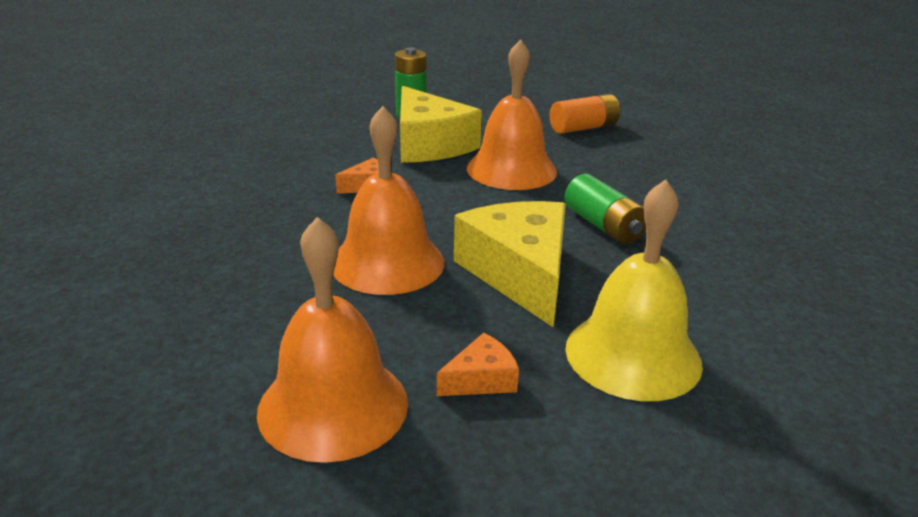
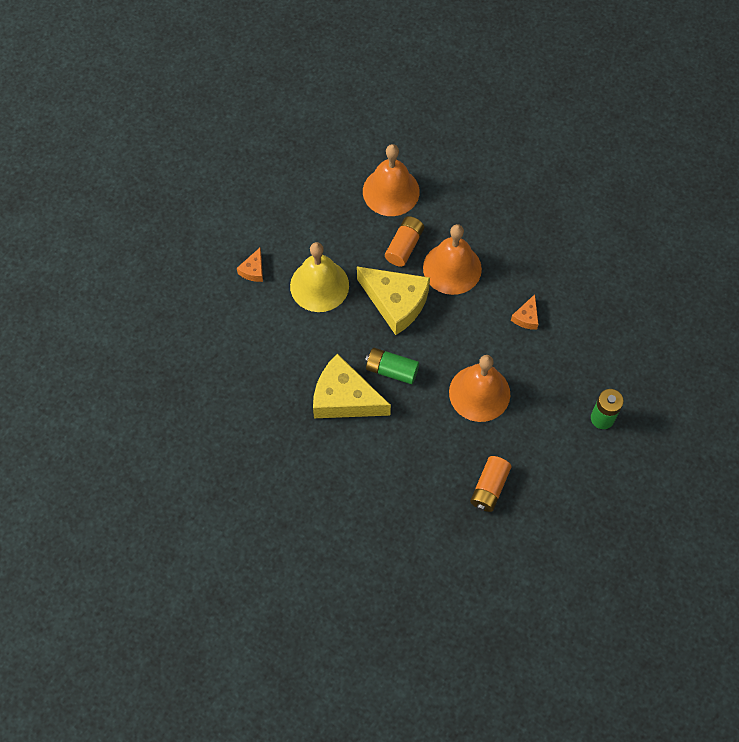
camera: 140 degrees right, 35 degrees up
yellow cheese [400,86,482,163] -> yellow cheese moved to [313,354,391,418]
orange cheese [437,333,519,396] -> orange cheese moved to [237,248,263,282]
none -> orange battery [385,216,424,267]

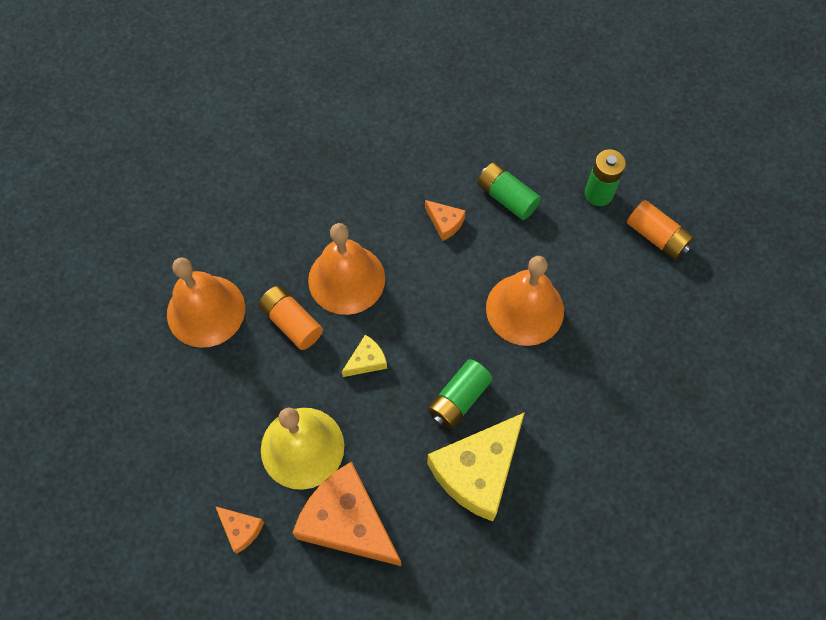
camera: 70 degrees left, 0 degrees up
yellow cheese [357,267,430,335] -> yellow cheese [342,335,387,377], size x0.45
orange battery [470,456,512,512] -> orange battery moved to [627,200,694,260]
none -> orange cheese [292,461,401,566]
none -> green battery [477,162,541,220]

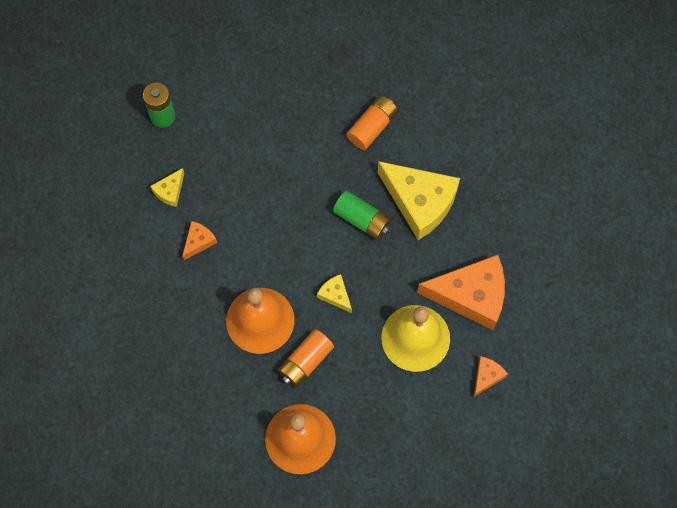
camera: 95 degrees left, 5 degrees up
orange cheese [292,461,401,566] -> orange cheese turned 120 degrees counterclockwise [417,255,505,330]
green battery [477,162,541,220] -> yellow cheese [150,168,184,207]
orange bell [486,256,564,346] -> none
orange battery [627,200,694,260] -> orange battery moved to [346,96,398,150]

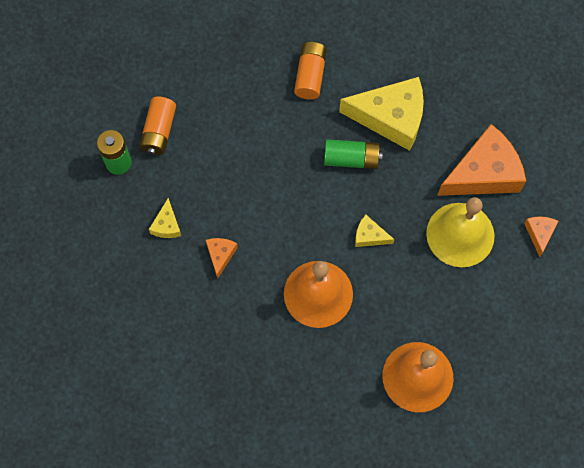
camera: 30 degrees left, 0 degrees up
orange battery [278,329,334,388] -> orange battery moved to [139,96,176,155]

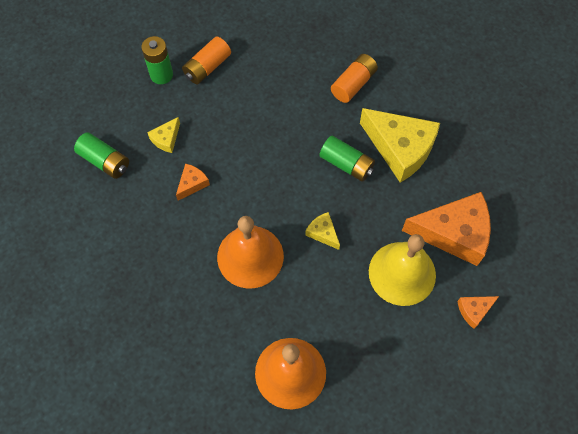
camera: 30 degrees right, 5 degrees down
orange cheese [524,216,558,257] -> orange cheese turned 150 degrees counterclockwise [457,296,499,329]
none -> green battery [74,132,129,179]

